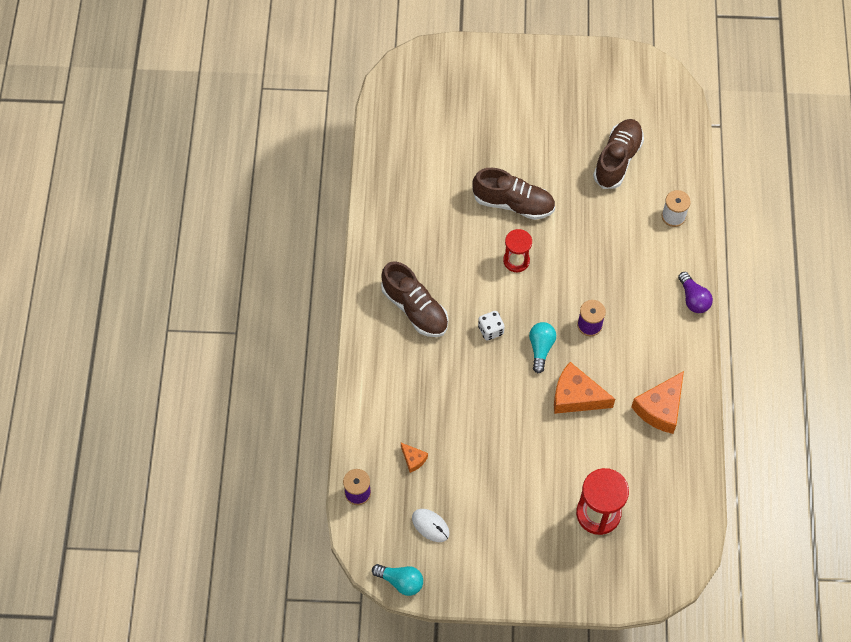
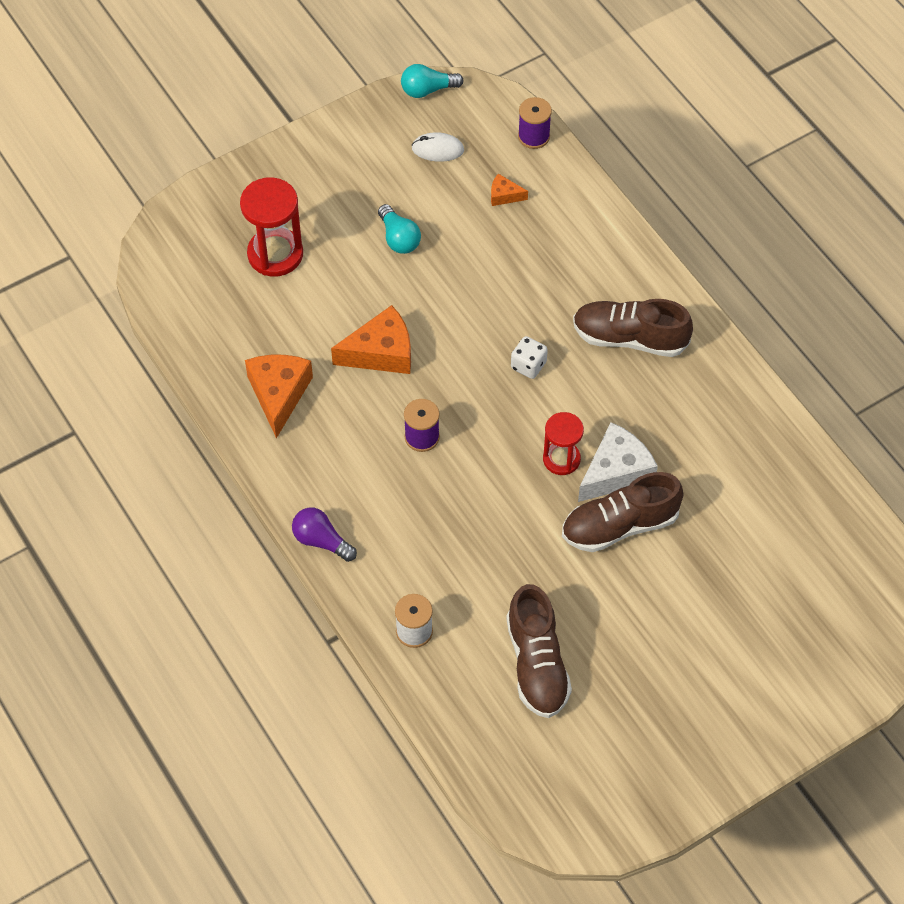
camera: 145 degrees right, 5 degrees down
turquoise light bulb [529,322,556,373] -> turquoise light bulb moved to [378,204,421,254]
none -> white cheese [578,422,658,502]

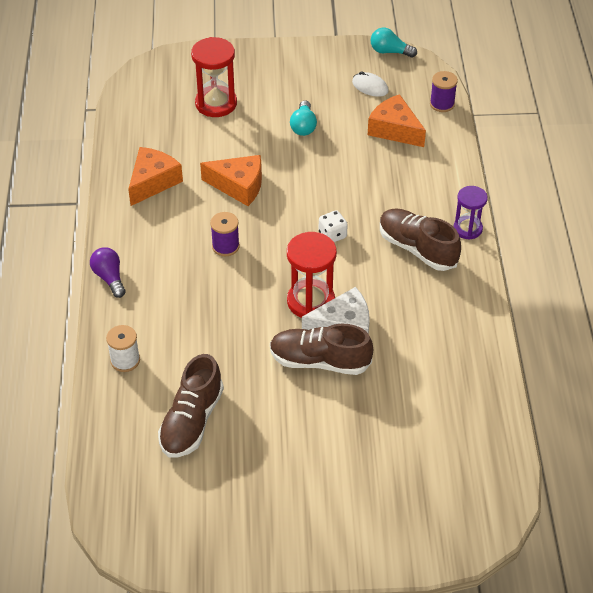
camera: 30 degrees right, 10 degrees down
orange cheese [491,174,528,206] -> orange cheese [368,94,426,147], size x2.03
red hourglass [543,412,584,475] -> red hourglass [287,232,337,318], size x1.57
none -> purple hourglass [453,186,488,240]

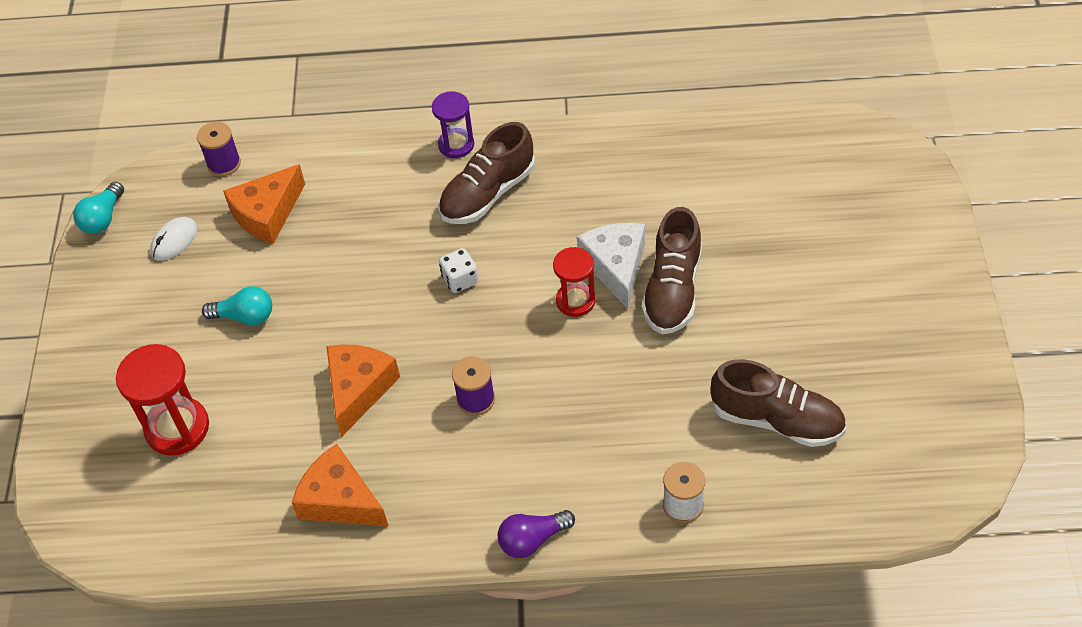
camera: 85 degrees left, 5 degrees up
red hourglass [287,232,337,318] -> red hourglass [553,247,595,317], size x0.64

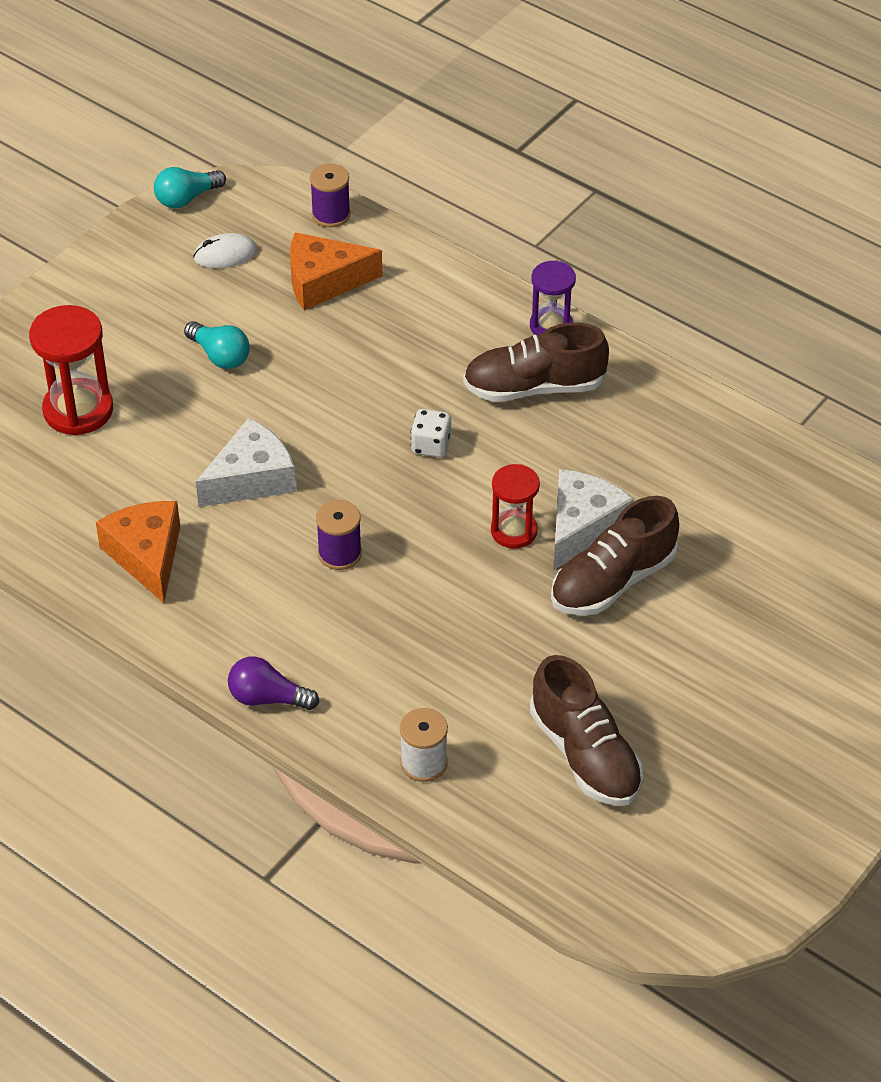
camera: 35 degrees right, 5 degrees down
orange cheese [326,345,400,437] -> white cheese [196,418,296,507]

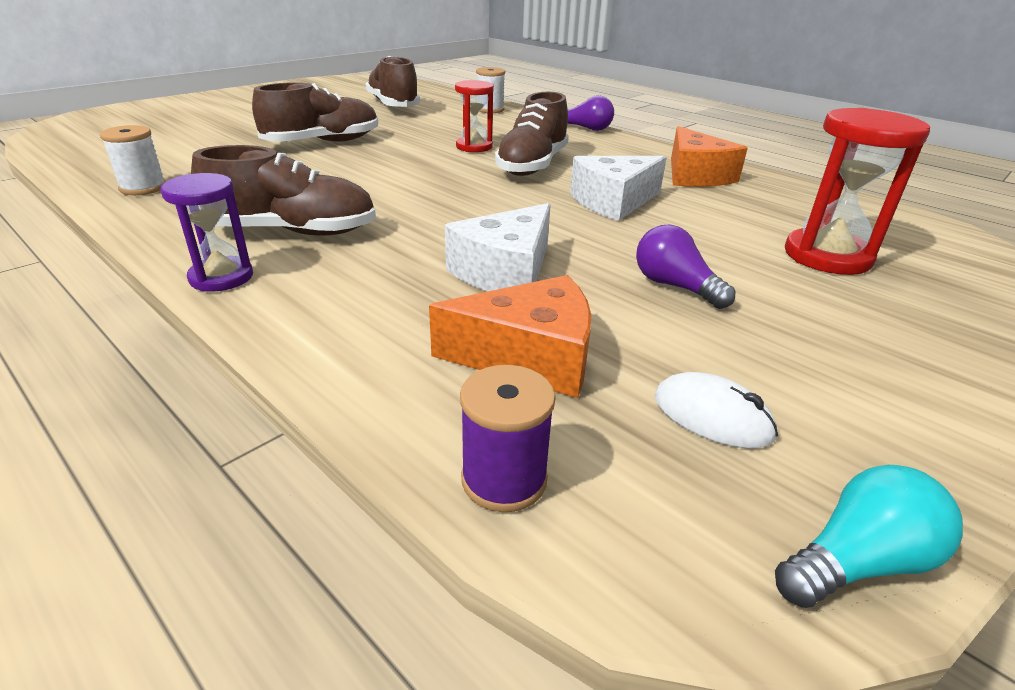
camera: 175 degrees left, 15 degrees down
turquoise light bulb [184,321,250,369] -> purple light bulb [636,225,735,309]
white mouse [193,233,257,268] -> white mouse turned 45 degrees clockwise [655,372,778,448]
purple spool [316,500,362,570] -> brown shoe [495,92,569,176]
white dice [411,409,451,457] -> none
red hourglass [491,464,540,549] -> red hourglass moved to [455,80,494,152]
white cheese [554,469,634,570] -> white cheese moved to [445,203,551,292]
none -> white spool [100,125,166,195]

